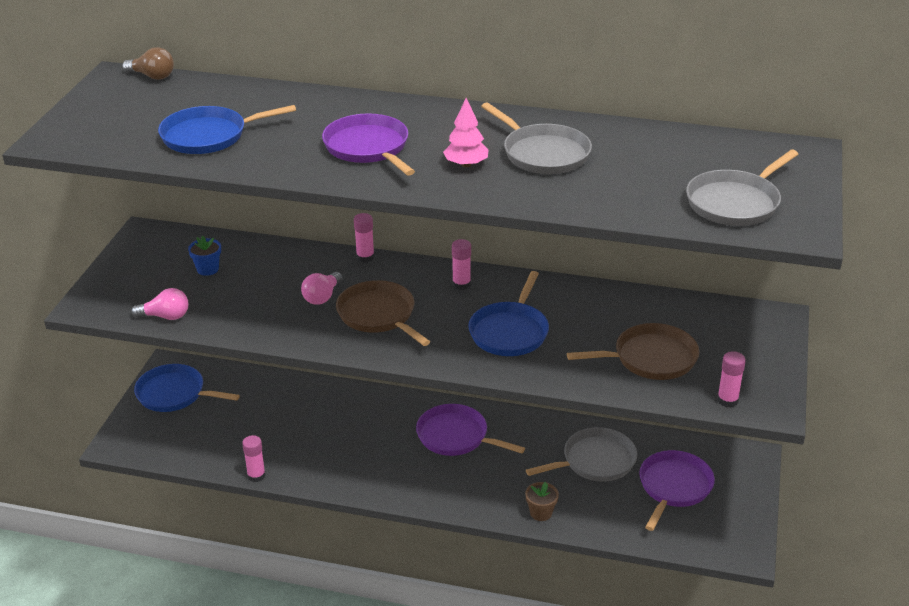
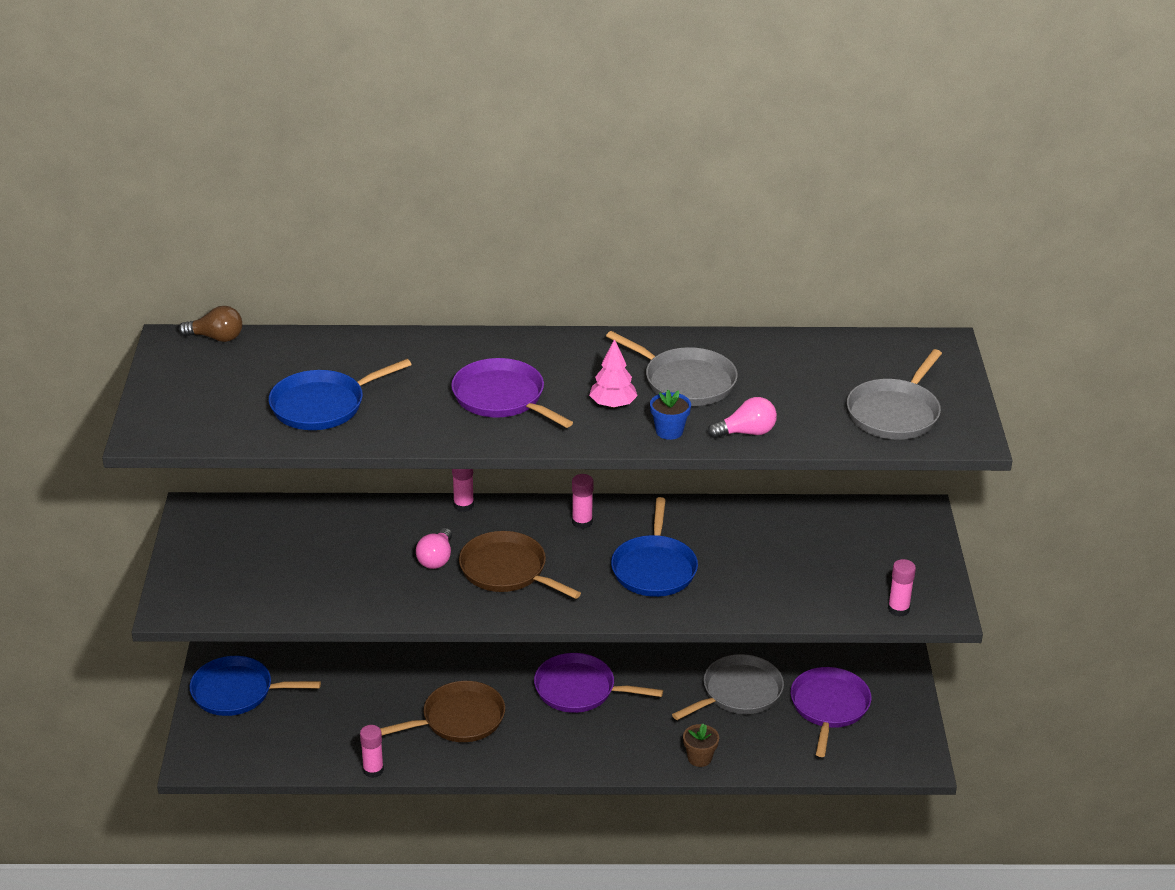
camera: 15 degrees left, 0 degrees up
pink light bulb [131,288,188,320] -> pink light bulb moved to [708,397,777,438]
blue flower pot [188,236,221,276] -> blue flower pot moved to [650,390,691,440]
brown pan [567,323,699,380] -> brown pan moved to [380,681,505,742]

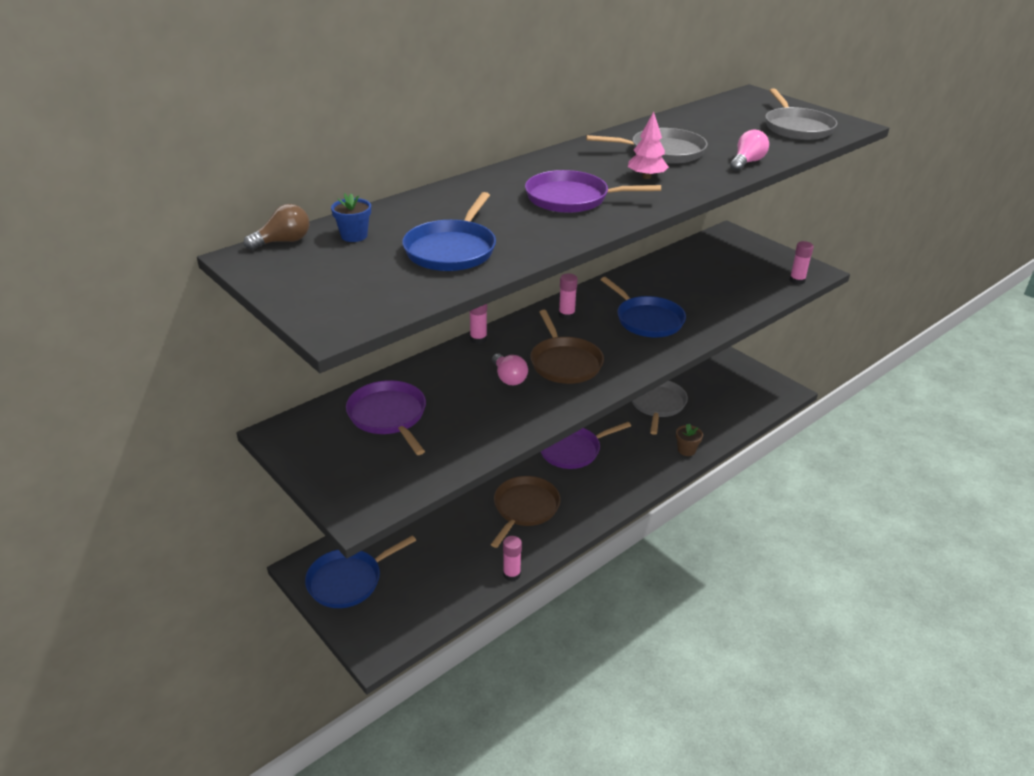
camera: 40 degrees left, 0 degrees up
brown pan [459,531,581,599] -> brown pan turned 105 degrees counterclockwise [530,310,604,384]
blue flower pot [650,390,691,440] -> blue flower pot moved to [331,193,371,242]
purple pan [790,667,872,757] -> purple pan moved to [346,380,426,455]

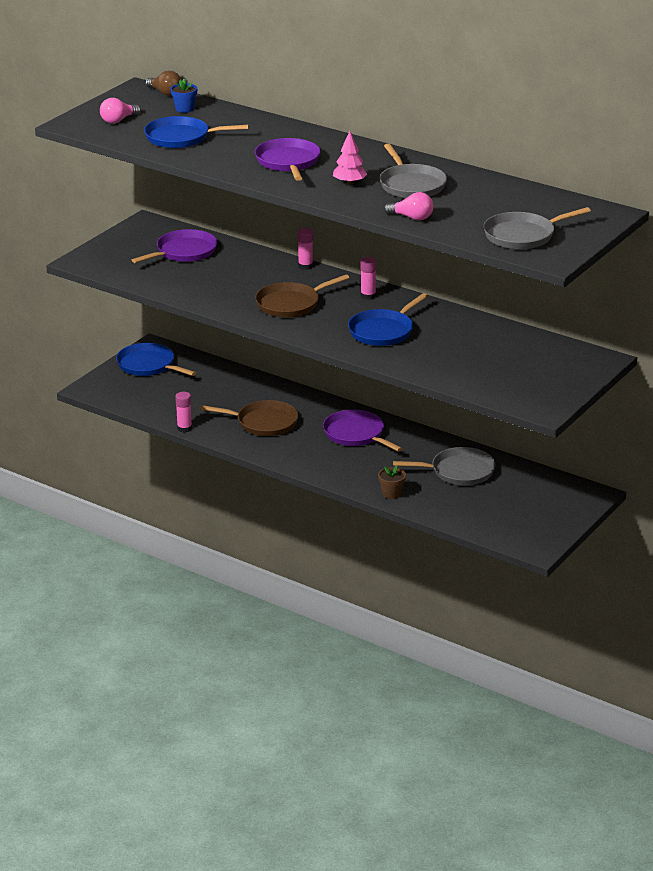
camera: 75 degrees right, 5 degrees down
pink light bulb [492,354,528,385] -> pink light bulb moved to [100,98,141,123]
pink glue stick [789,241,814,285] -> none

